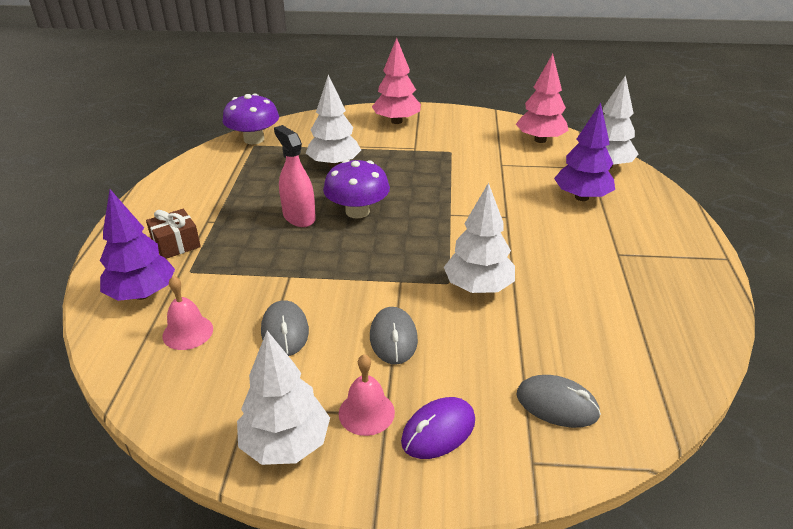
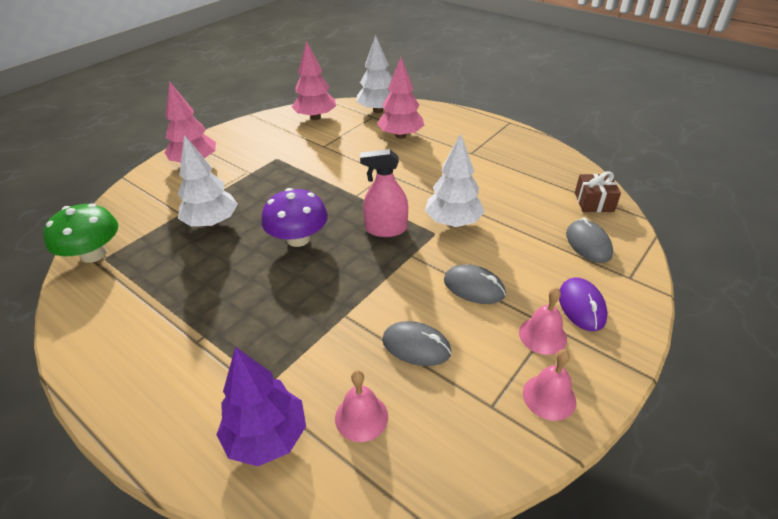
camera: 55 degrees left, 5 degrees up
brown gift [146,209,201,259] -> brown gift moved to [575,172,621,212]
purple mushroom [223,94,279,144] -> green mushroom [43,204,118,263]
white tree [237,331,330,465] -> pink bell [523,349,576,421]
pink spray bottle [274,125,316,227] -> pink spray bottle moved to [360,149,408,237]
grey mouse [516,375,601,428] -> grey mouse turned 75 degrees counterclockwise [566,217,613,263]
purple tree [554,103,615,201] -> pink tree [377,57,424,139]

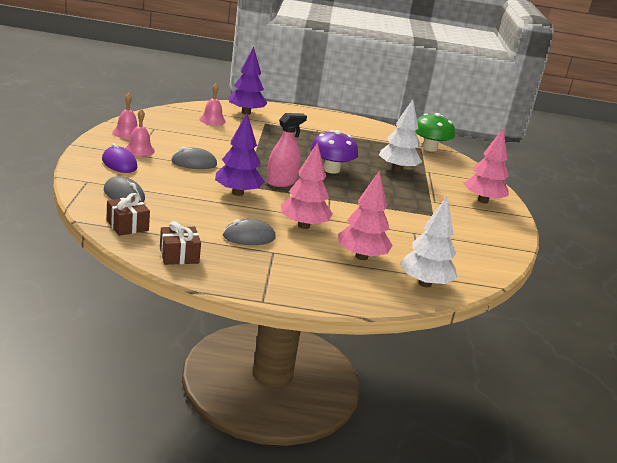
camera: 140 degrees right, 15 degrees down
pink tree [292,41,336,120] -> pink tree moved to [281,142,333,229]
grey mouse [382,321,451,366] -> grey mouse moved to [223,219,275,245]
white tree [425,134,485,227] -> purple tree [215,113,265,196]
none -> brown gift [160,221,201,265]

